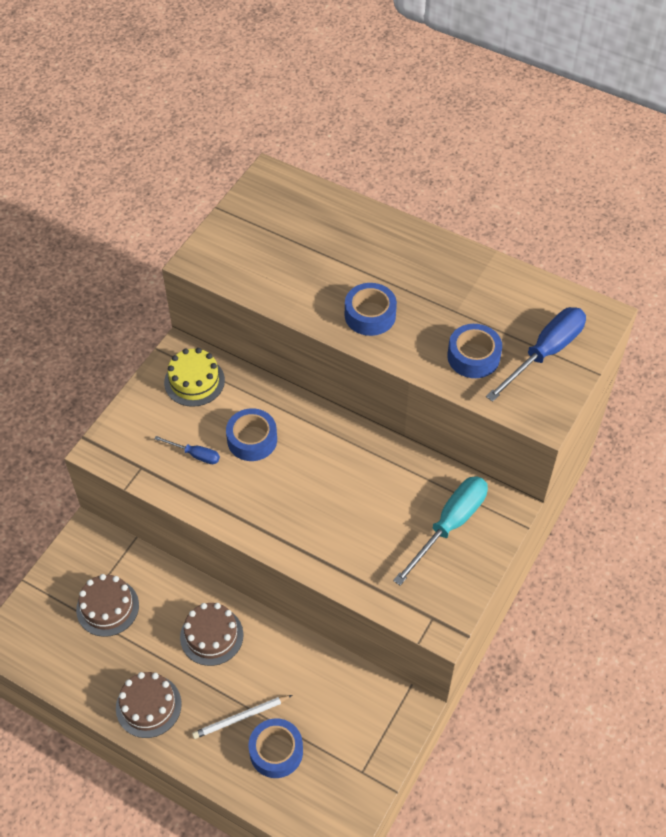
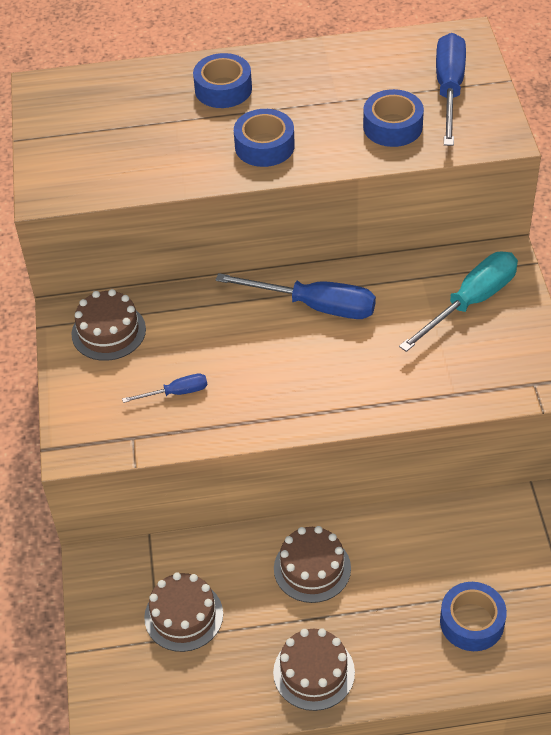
camera: 35 degrees left, 5 degrees down
yellow cake [164,348,225,407] -> brown cake [71,289,146,361]
white pencil [192,695,292,739] -> none
blue tape [226,408,277,461] -> blue tape moved to [193,53,252,108]
turquoise screwdriver [393,476,488,586] -> turquoise screwdriver turned 45 degrees clockwise [399,251,518,352]
none -> blue screwdriver [216,273,376,319]

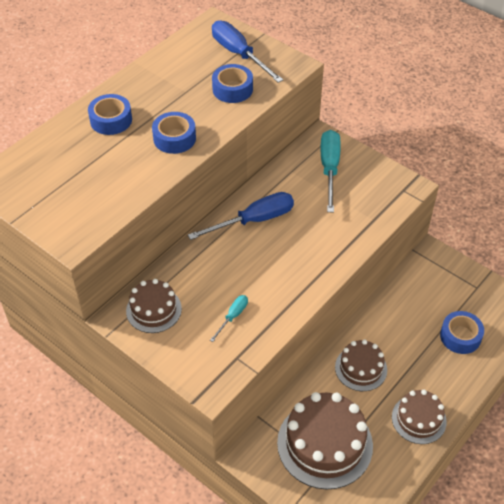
camera: 45 degrees left, 0 degrees up
blue screwdriver [122,374,207,403] -> turquoise screwdriver [210,295,248,342]
brown cake [144,572,223,652] -> brown cake [277,392,373,489], size x1.72

